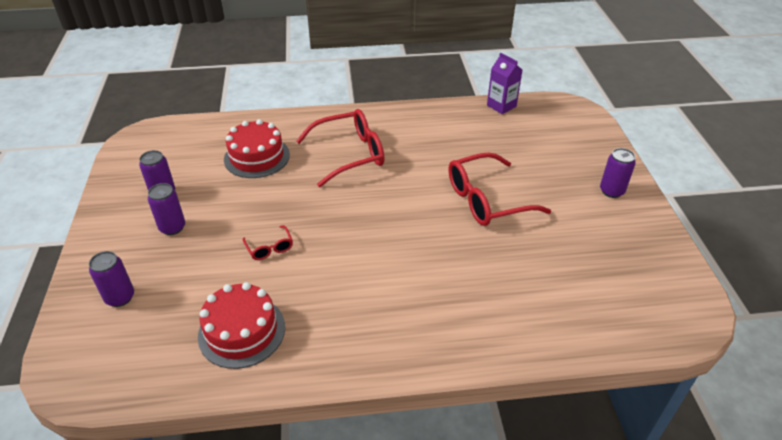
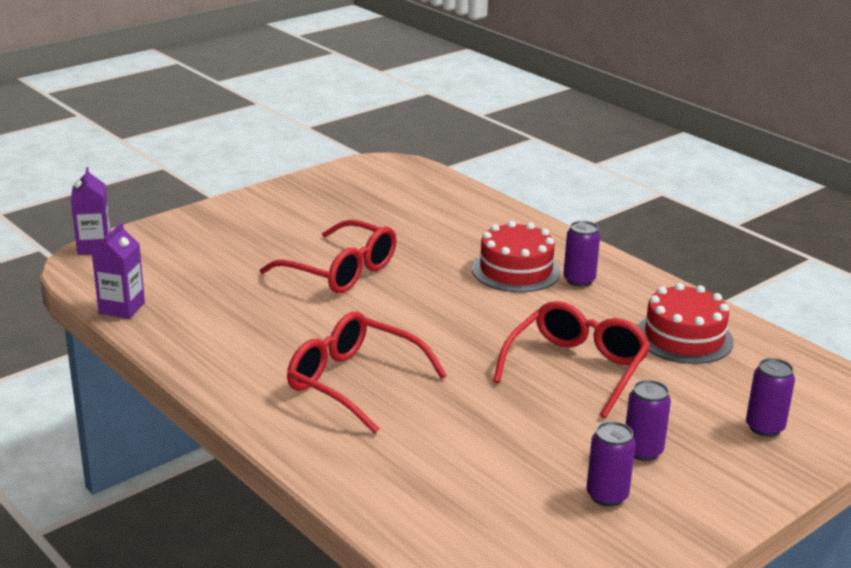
camera: 125 degrees left, 15 degrees down
red cake [224,119,290,178] -> red cake moved to [472,221,561,292]
red glasses [243,225,293,260] -> red glasses [493,301,651,418], size x2.18
purple can [600,148,636,198] -> purple can moved to [563,221,600,287]
none -> purple carton [71,167,110,255]

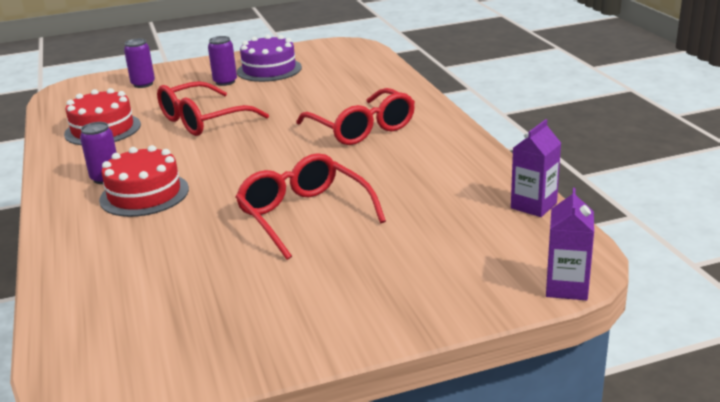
camera: 155 degrees left, 0 degrees up
purple can [586,421,636,507] -> purple cake [237,34,302,82]

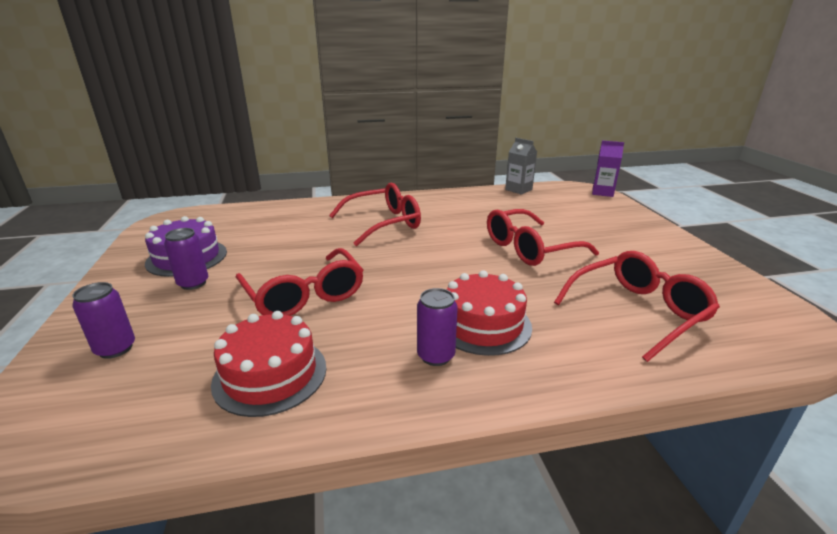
camera: 85 degrees left, 0 degrees up
purple carton [511,119,561,217] -> grey carton [505,138,537,195]
none -> red glasses [554,251,720,362]

